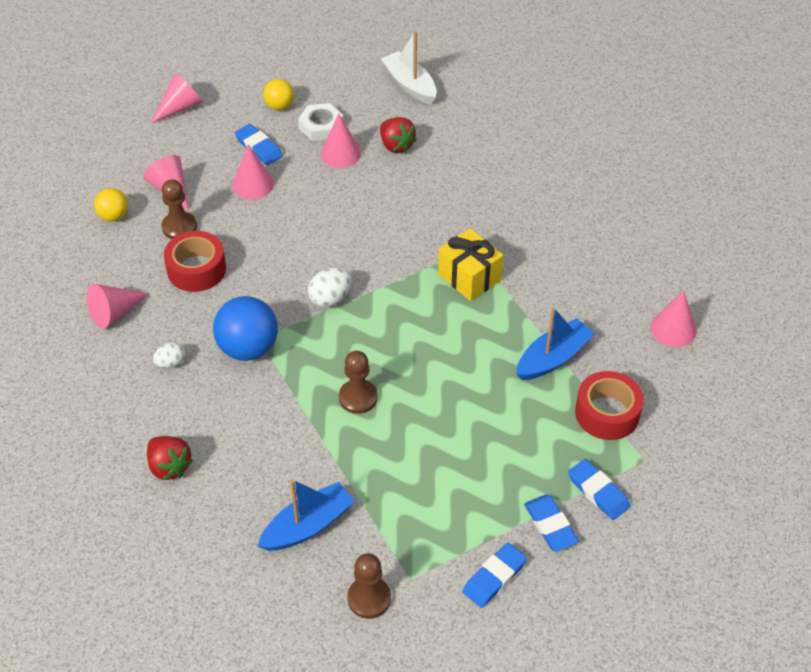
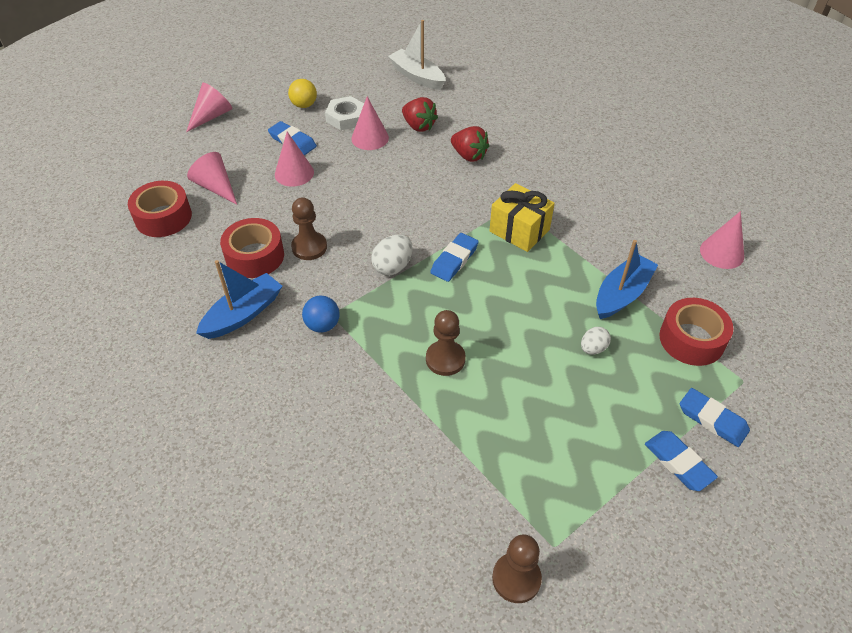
camera: 10 degrees left, 0 degrees up
pink cone [87,284,150,328] -> none
yellow ball [94,188,128,222] -> red tape [128,181,192,237]
red strawberry [147,436,193,481] -> red strawberry moved to [451,126,489,162]
white egg [153,342,185,368] -> white egg moved to [581,327,611,354]
brown pawn [161,179,197,239] -> brown pawn moved to [291,198,327,260]
blue ball [213,296,278,361] -> blue ball [302,296,340,333], size x0.57
blue boat [258,479,355,551] -> blue boat moved to [196,260,282,339]
blue eraser [462,543,527,608] -> blue eraser moved to [430,233,479,282]

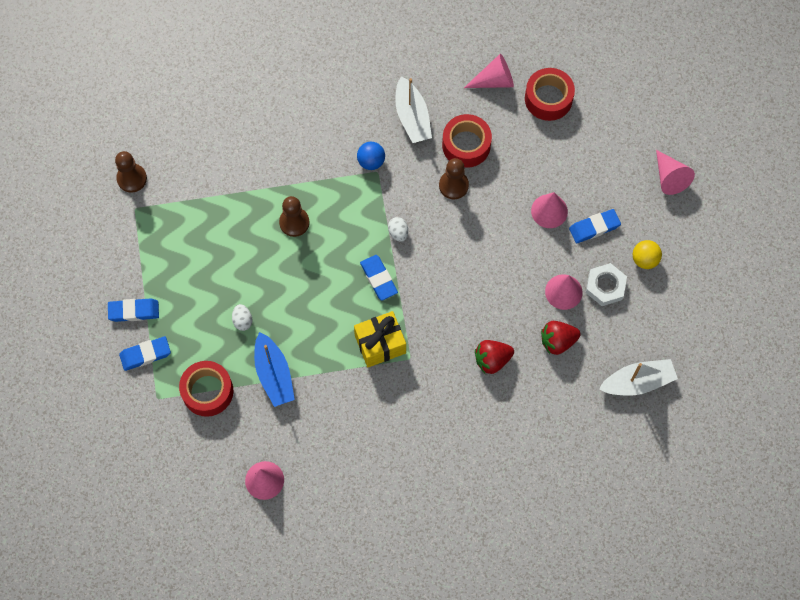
camera: 120 degrees right, 20 degrees up
pink cone [187,152,237,204] -> pink cone moved to [464,54,514,88]
blue boat [196,260,282,339] -> white boat [395,76,432,143]
white egg [371,234,413,276] -> white egg [388,217,408,242], size x0.66

